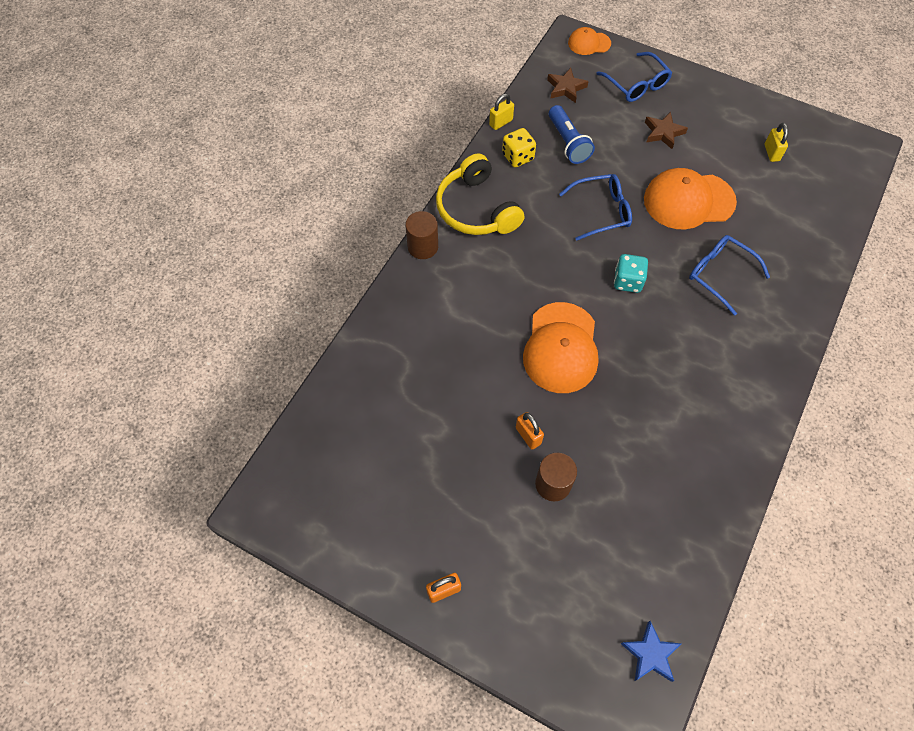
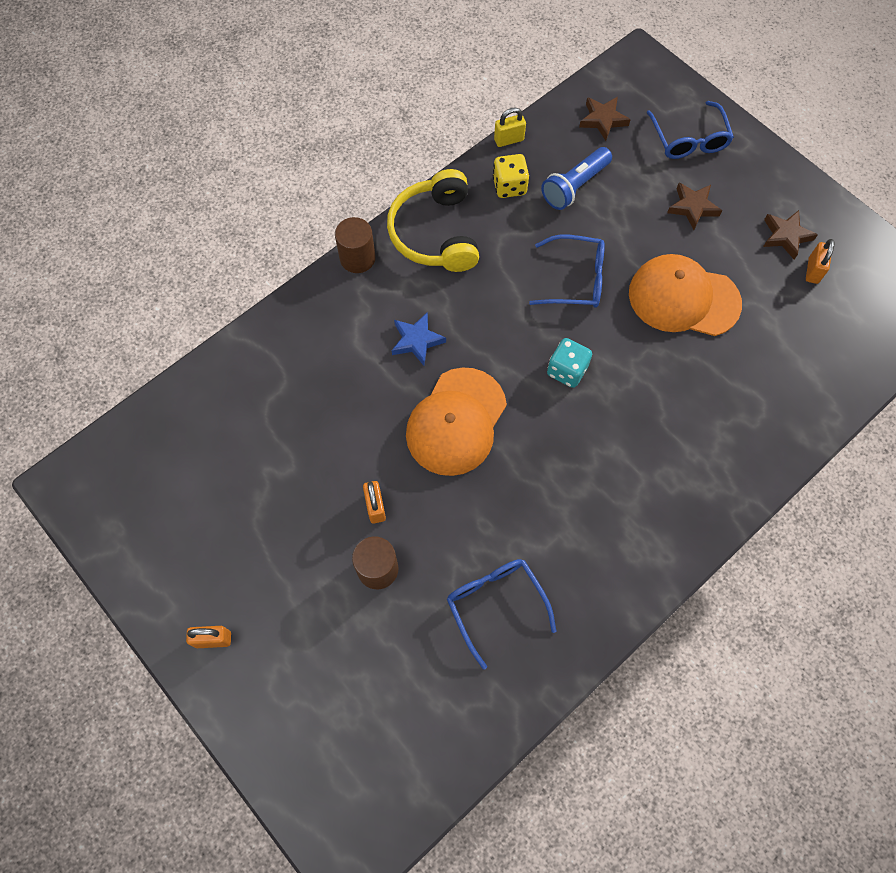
camera: 20 degrees right, 5 degrees up
blue flashlight [549,105,595,164] -> blue flashlight turned 45 degrees clockwise [541,147,612,210]
orange cap [568,27,611,55] -> none
blue star [621,621,681,682] -> blue star moved to [392,312,446,366]
blue glasses [689,235,770,316] -> blue glasses moved to [447,559,556,670]
yellow padlock [765,123,788,162] -> orange padlock [806,239,834,284]
none -> brown star [763,210,818,259]

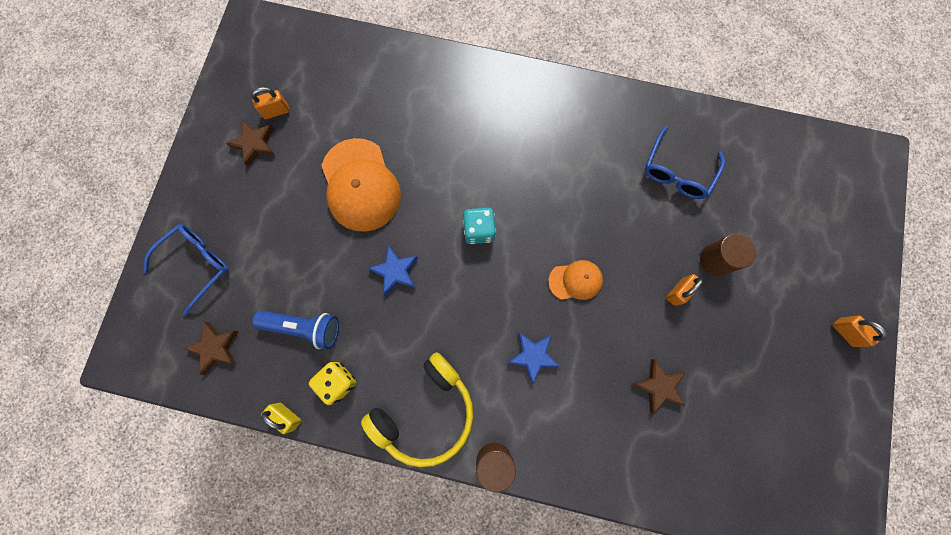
camera: 125 degrees left, 10 degrees up
orange cap [406,367,507,476] -> orange cap [548,260,603,300], size x0.53
blue glasses [529,234,605,308] -> blue star [368,245,418,296]
brown star [667,183,722,230] -> brown star moved to [633,359,686,414]

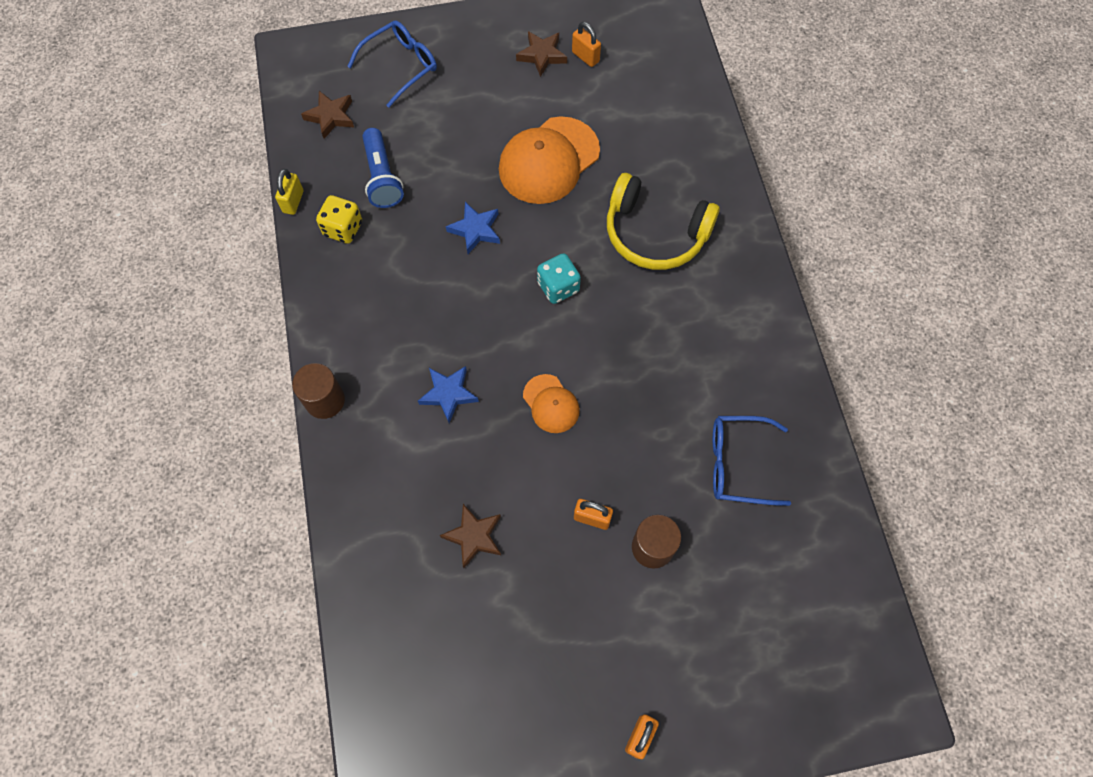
camera: 65 degrees right, 10 degrees down
blue glasses [143,224,229,316] -> blue glasses turned 60 degrees counterclockwise [347,20,437,108]
yellow headphones [361,352,473,467] -> yellow headphones moved to [607,173,720,270]

